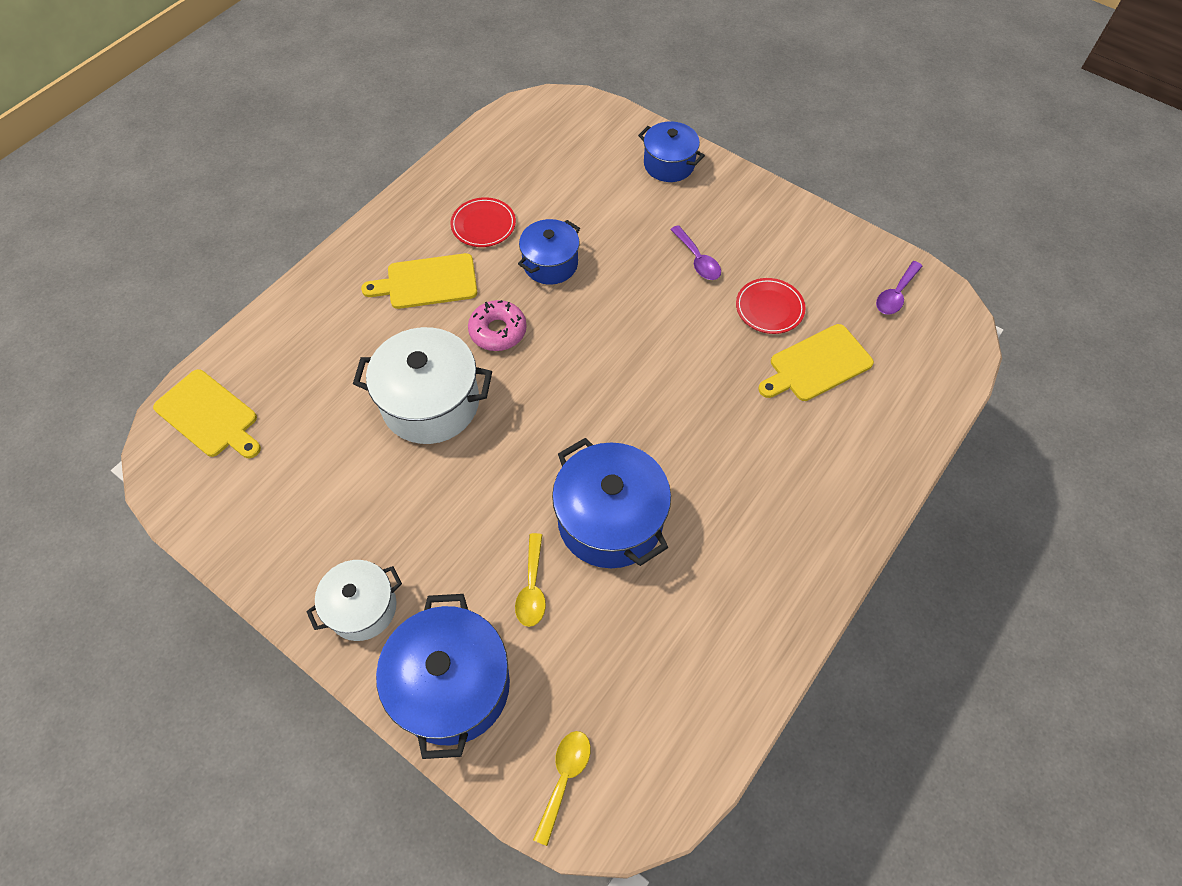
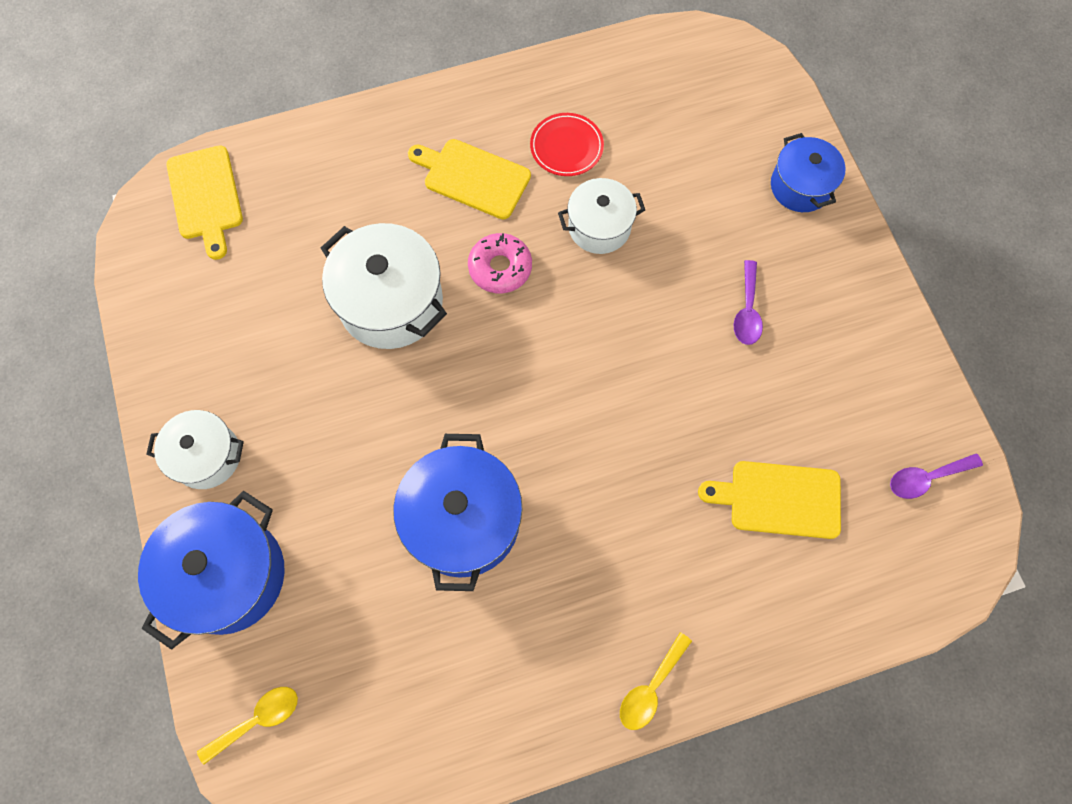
camera: 35 degrees right, 10 degrees up
yellow spoon [515,533,546,627] -> yellow spoon moved to [620,632,692,730]
blue pot [518,219,580,285] -> white pot [558,178,645,254]
red plate [736,278,806,334] -> none

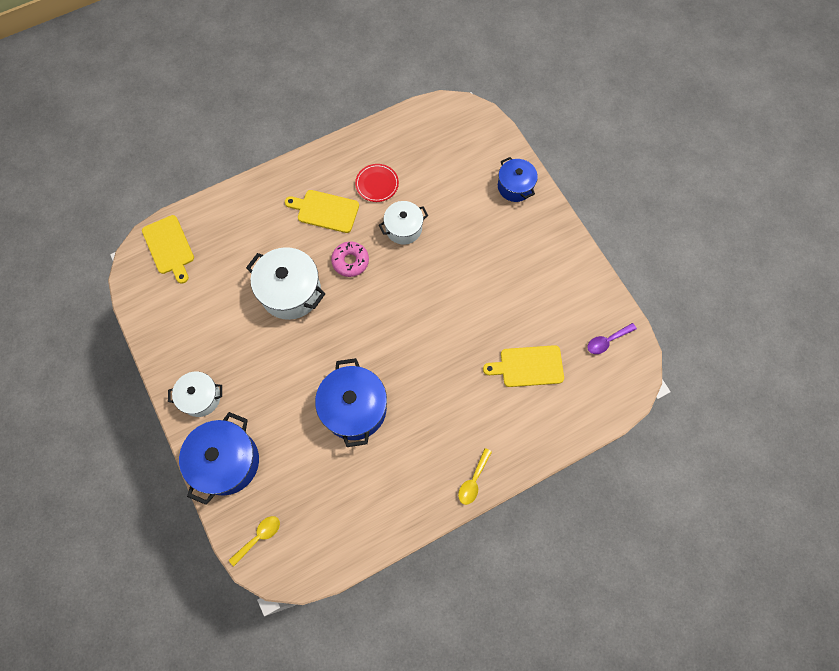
camera: 10 degrees left, 0 degrees up
purple spoon [733,260,763,345] -> none

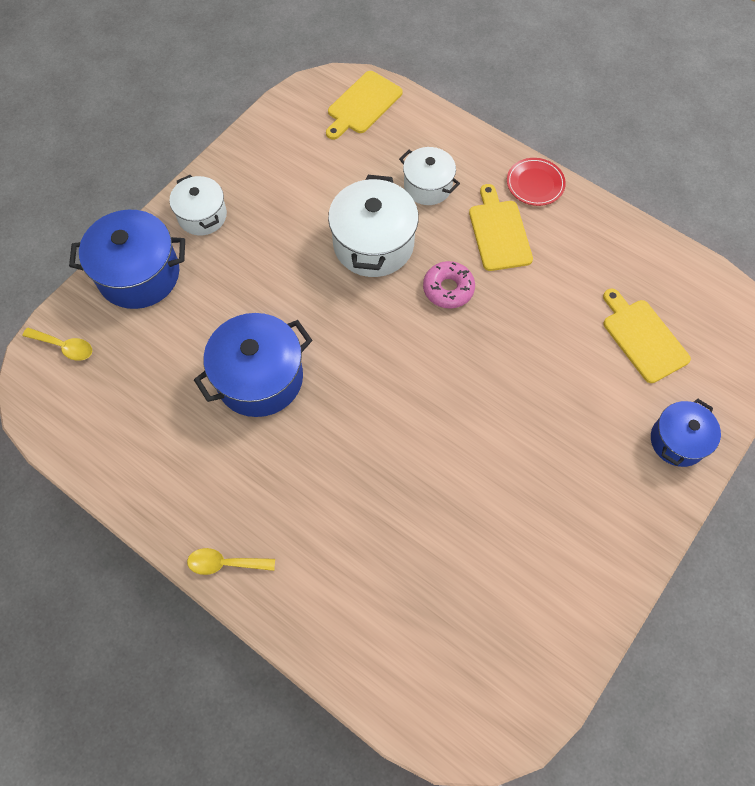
camera: 65 degrees right, 5 degrees down
red plate [355,164,399,202] -> red plate moved to [507,158,566,206]
white pot [379,201,428,245] -> white pot moved to [399,147,460,205]
yellow cutting board [483,345,564,387] -> yellow cutting board moved to [603,289,691,383]
purple spoon [587,323,637,354] -> none

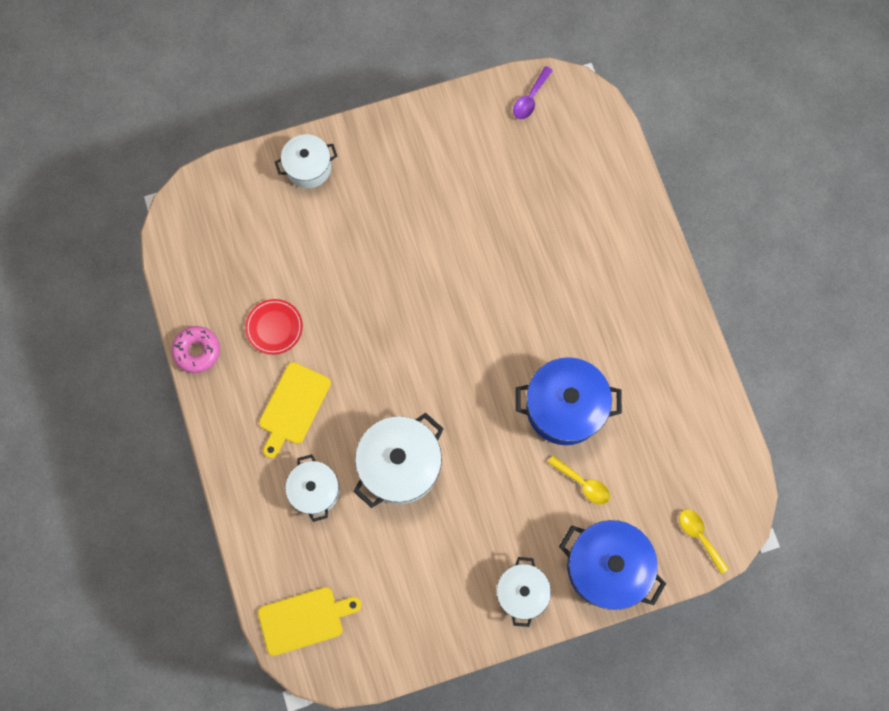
camera: 145 degrees left, 10 degrees up
yellow spoon [187,548,275,575] -> yellow spoon moved to [548,455,610,505]
pink donut [423,261,475,309] -> pink donut moved to [171,326,220,373]
red plate [507,158,566,206] -> red plate moved to [245,299,303,355]
yellow cutting board [603,289,691,383] -> none
blue pot [651,399,721,467] -> white pot [275,134,337,188]
none -> purple spoon [513,66,553,119]

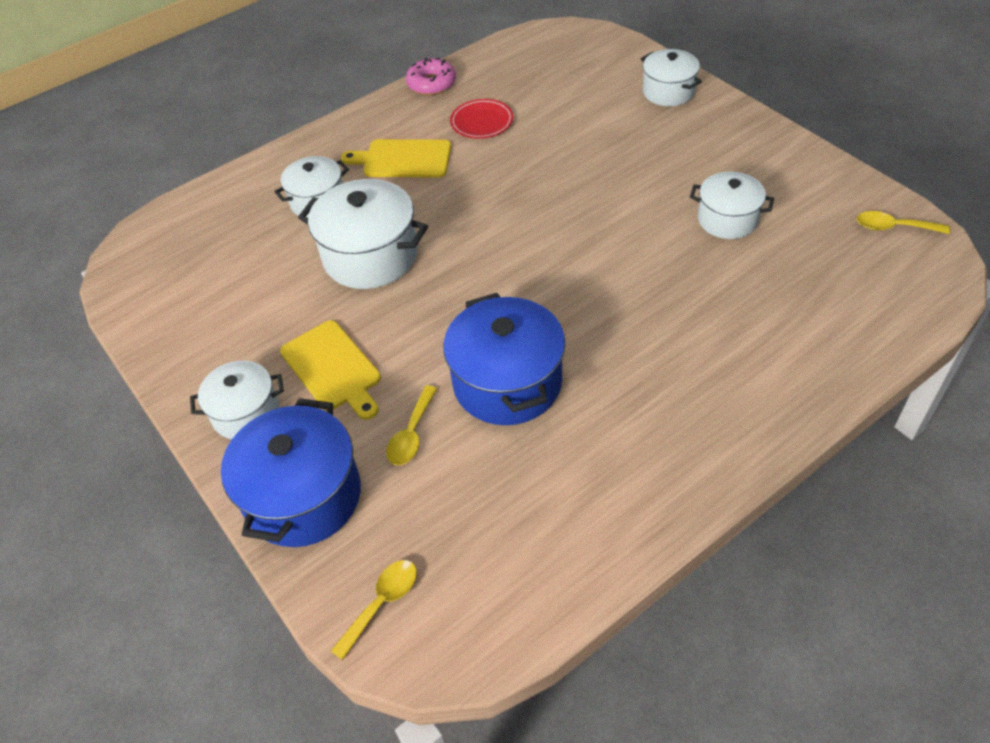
camera: 75 degrees right, 25 degrees down
yellow cutting board [258,587,362,656] -> yellow cutting board moved to [280,320,381,420]
purple spoon [513,66,553,119] -> yellow spoon [857,211,950,234]
none -> white pot [690,172,774,239]

